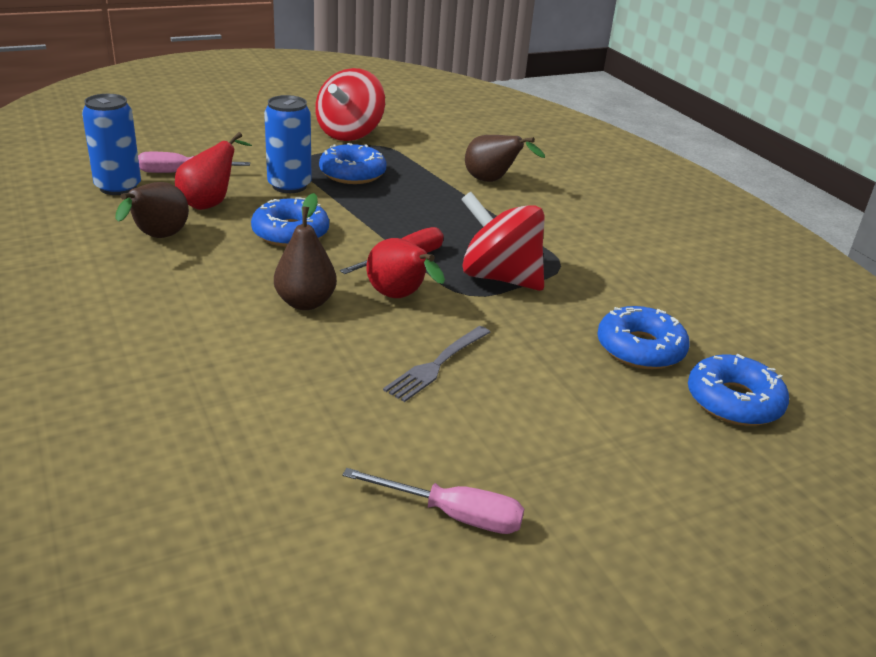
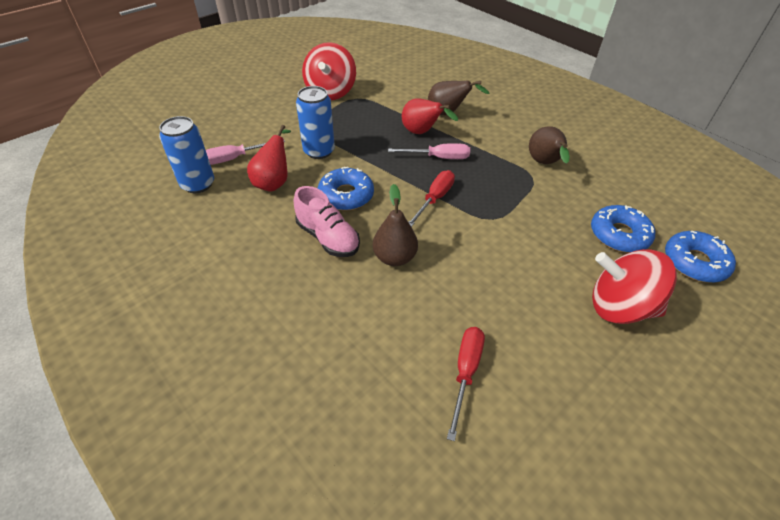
camera: 15 degrees left, 15 degrees up
brown pear [115,182,189,238] -> brown pear moved to [529,126,570,164]
blue donut [319,143,386,184] -> none
pink screwdriver [342,468,524,534] -> pink screwdriver moved to [388,143,470,159]
red pear [366,238,445,298] -> red pear moved to [402,99,458,134]
grey fork [383,326,491,402] -> none
red spinning top [461,192,544,291] -> red spinning top moved to [592,249,677,324]
none -> pink shoe [294,186,360,257]
none -> red screwdriver [447,327,485,441]

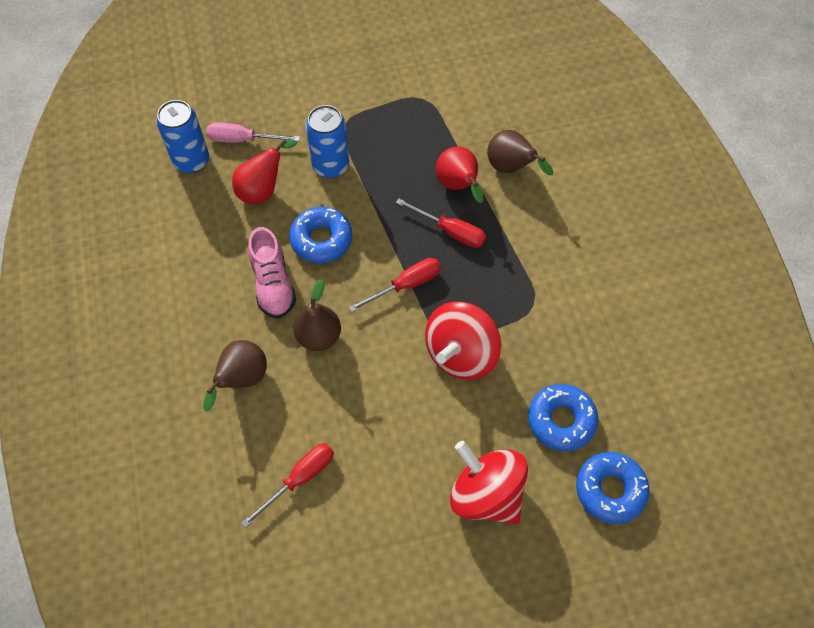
camera: 30 degrees right, 15 degrees up
red spinning top [302,42,356,100] -> red spinning top moved to [425,302,501,380]
pink screwdriver [388,143,470,159] -> red screwdriver [396,198,486,248]
brown pear [529,126,570,164] -> brown pear moved to [203,340,267,411]

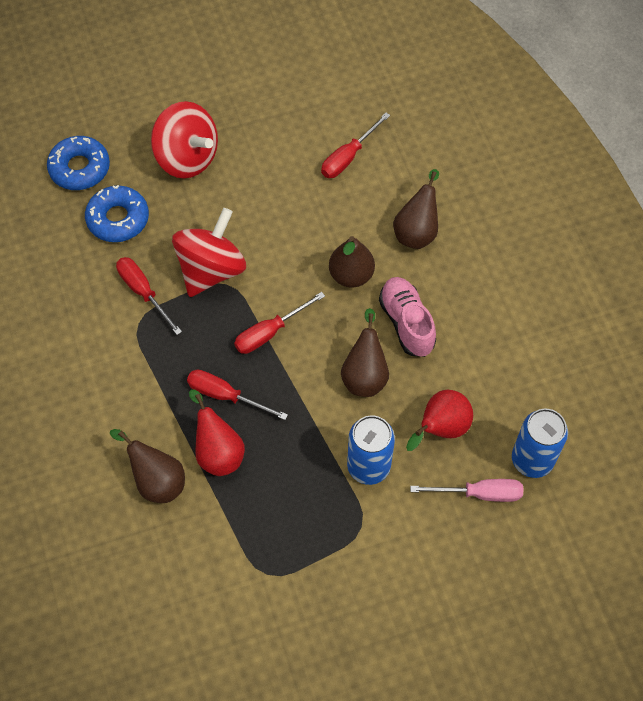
camera: 175 degrees right, 0 degrees up
blue donut [289,207,352,263] -> brown pear [341,308,389,397]
none -> red screwdriver [116,257,182,335]

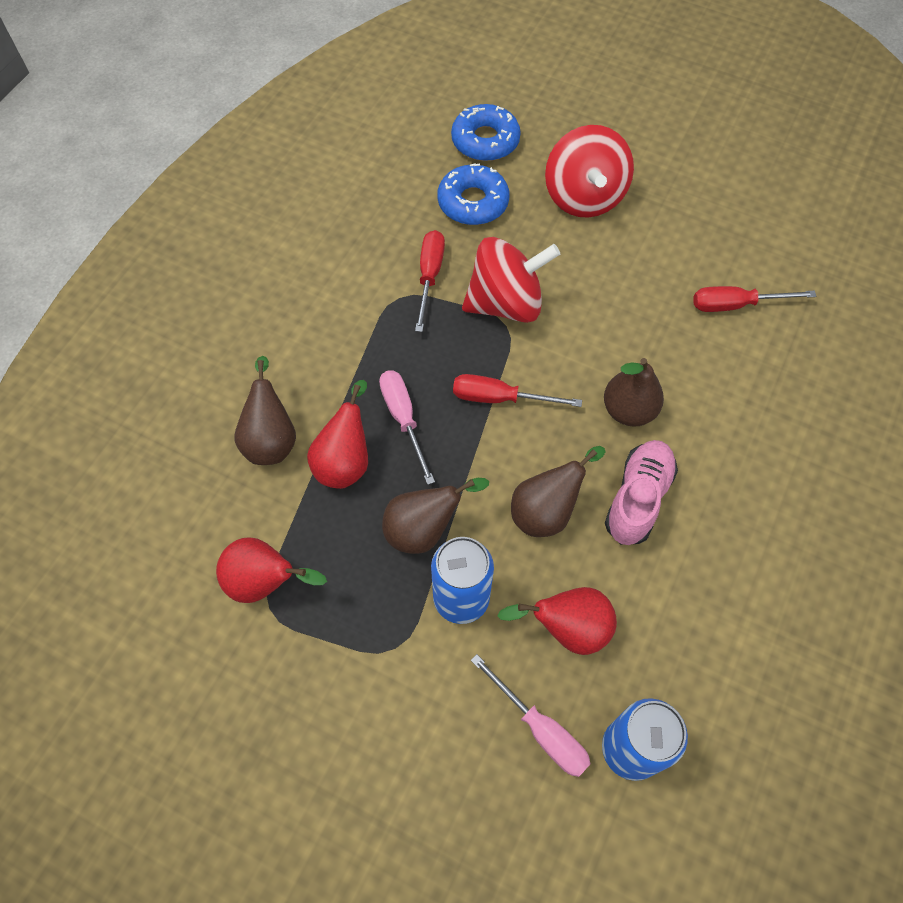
camera: 45 degrees right, 0 degrees up
red screwdriver [187,370,288,420] -> pink screwdriver [379,371,435,485]
brown pear [393,169,439,249] -> brown pear moved to [382,478,489,554]
none -> red pear [216,538,327,603]

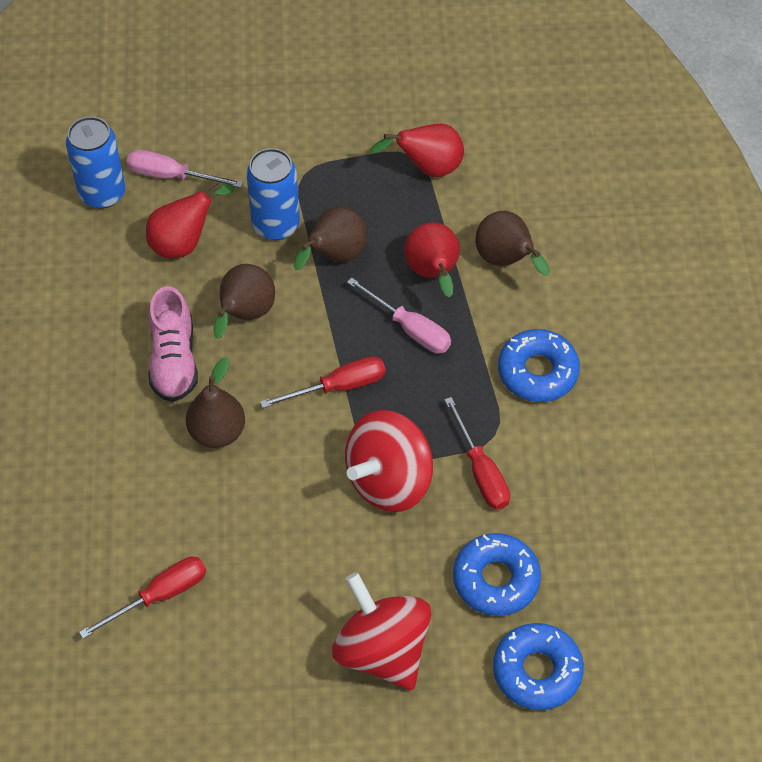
camera: 150 degrees right, 5 degrees down
none -> blue donut [498,329,580,402]

